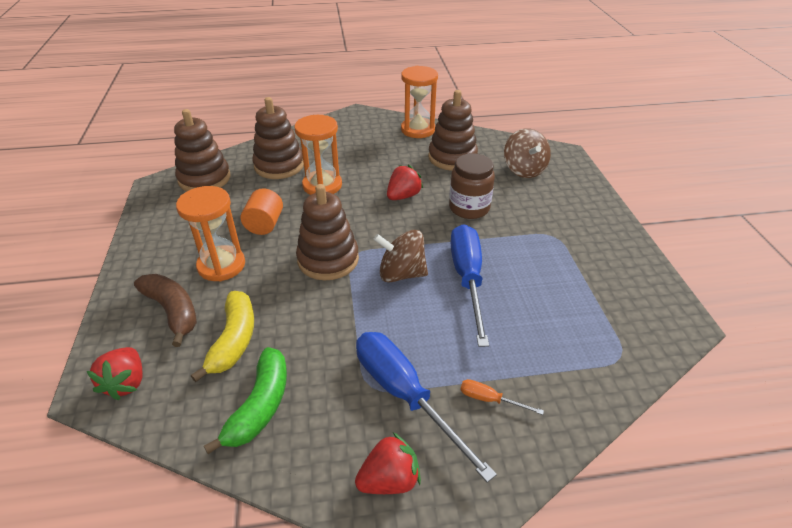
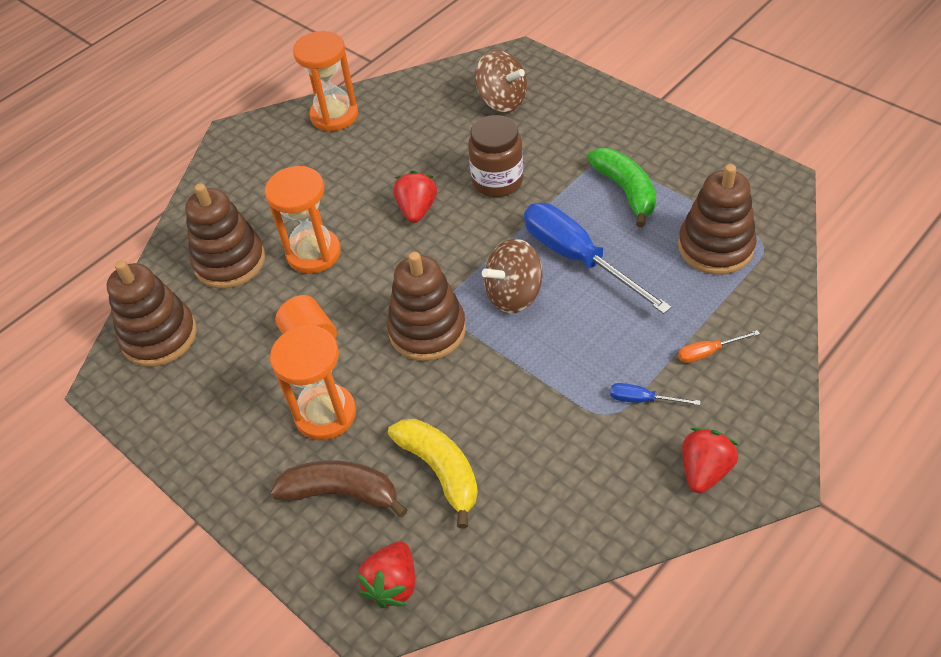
camera: 35 degrees left, 10 degrees up
red strawberry [86,347,143,401] -> red strawberry turned 60 degrees clockwise [356,541,415,608]
green banana [204,347,287,454] -> green banana moved to [587,148,656,228]
blue screwdriver [356,332,497,483] -> blue screwdriver [610,383,701,405], size x0.43
brown stacking toy [428,90,478,171] -> brown stacking toy moved to [678,164,757,275]

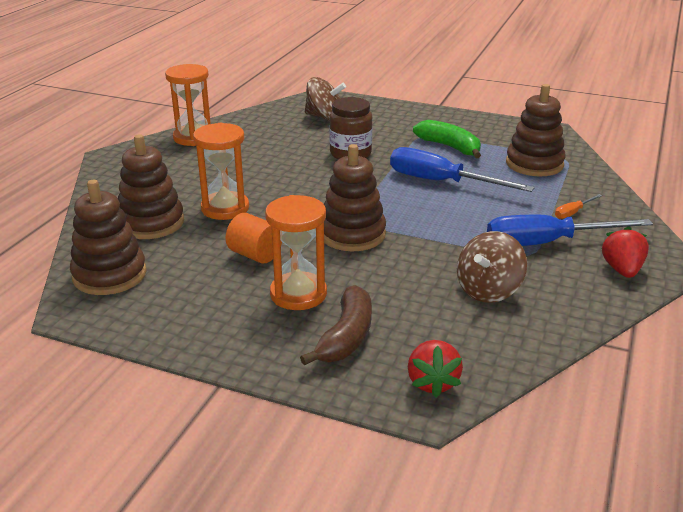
camera: 25 degrees left, 20 degrees down
brown banana [271,461,408,517] -> brown banana turned 120 degrees clockwise [300,285,372,365]
yellow banana [388,419,478,528] -> none
red strawberry [393,171,437,223] -> none
brown spinning top [482,239,542,314] -> brown spinning top moved to [457,231,527,303]
blue screwdriver [610,383,701,405] -> blue screwdriver [487,215,653,246], size x2.33

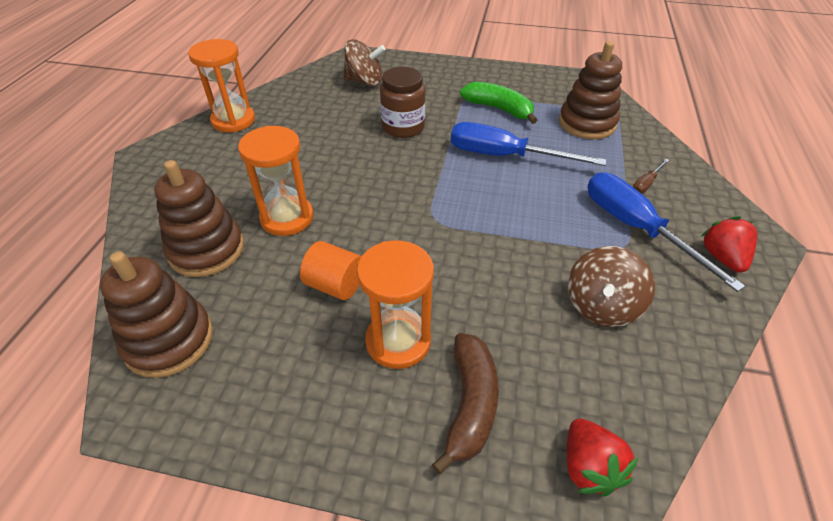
camera: 10 degrees left, 15 degrees up
brown stacking toy [324,144,386,252] -> none
blue screwdriver [487,215,653,246] -> blue screwdriver turned 75 degrees clockwise [588,172,745,292]
orange screwdriver [555,194,602,219] -> brown screwdriver [633,159,669,194]

